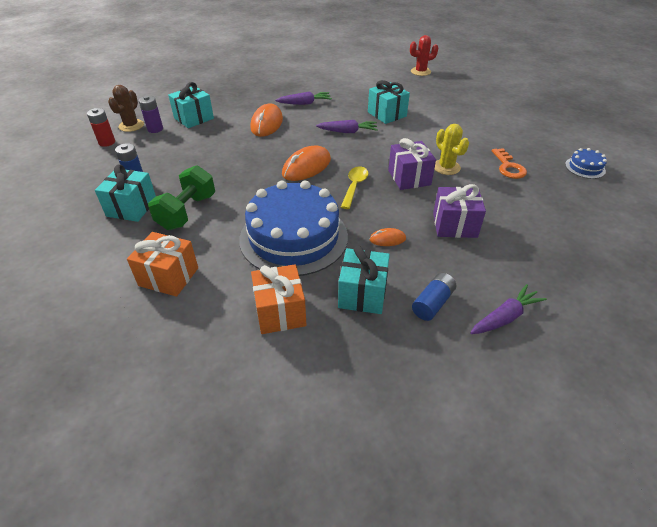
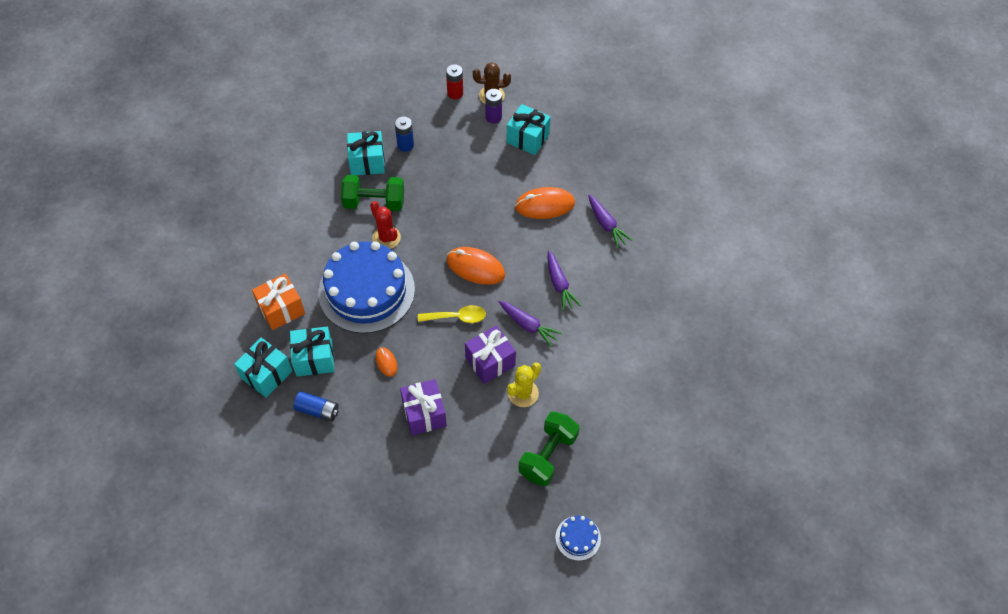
camera: 70 degrees right, 15 degrees up
orange gift [127,232,198,297] -> none
turquoise gift [368,80,410,124] -> turquoise gift moved to [234,338,292,398]
red cactus [410,35,438,76] -> red cactus moved to [370,201,401,249]
purple carrot [470,284,547,334] -> purple carrot moved to [499,301,562,347]
orange key [492,148,527,179] -> green dumbbell [518,411,580,486]

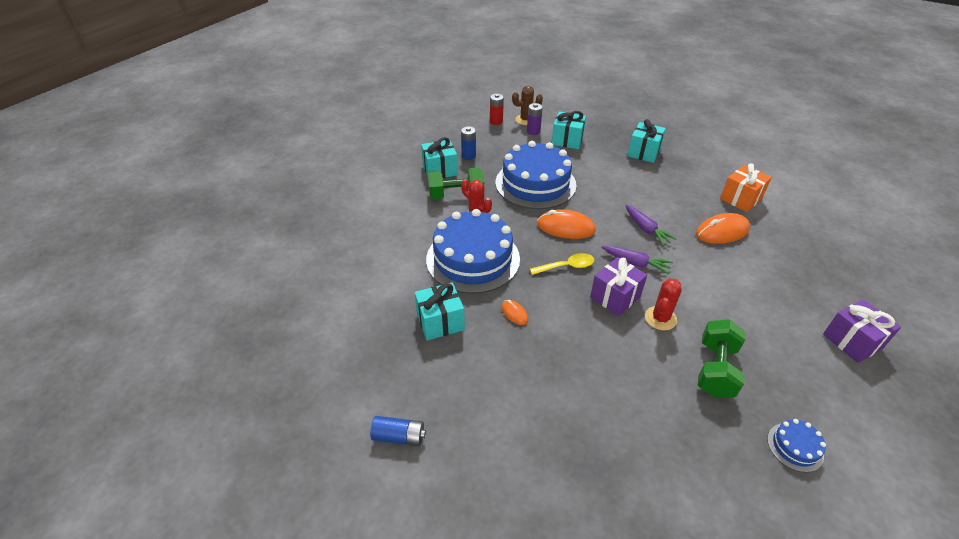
camera: 10 degrees left, 15 degrees down
turquoise gift [234,338,292,398] -> turquoise gift moved to [627,119,666,163]
orange gift [252,274,305,330] -> orange gift moved to [720,163,772,212]
blue battery [293,391,339,422] -> blue battery moved to [370,416,426,446]
purple gift [400,379,447,436] -> purple gift moved to [823,299,901,363]
yellow cactus [507,363,541,407] -> red cactus [645,279,682,330]
orange mouse [515,187,575,219] -> orange mouse moved to [696,213,750,244]
purple carrot [588,195,633,248] -> none
none -> blue cake [495,141,577,209]

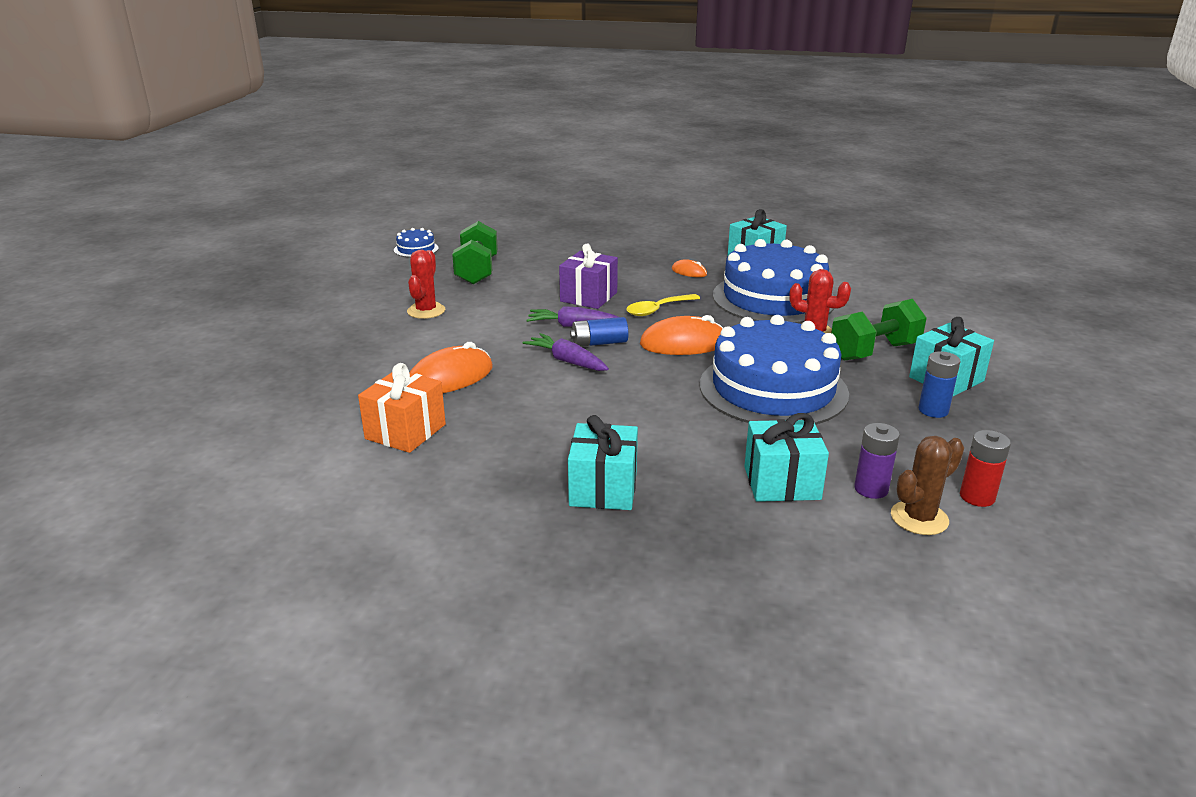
camera: 160 degrees right, 15 degrees down
blue battery [370,416,426,446] -> blue battery moved to [570,317,628,347]
red cactus [645,279,682,330] -> red cactus moved to [407,250,445,319]
purple gift [823,299,901,363] -> none

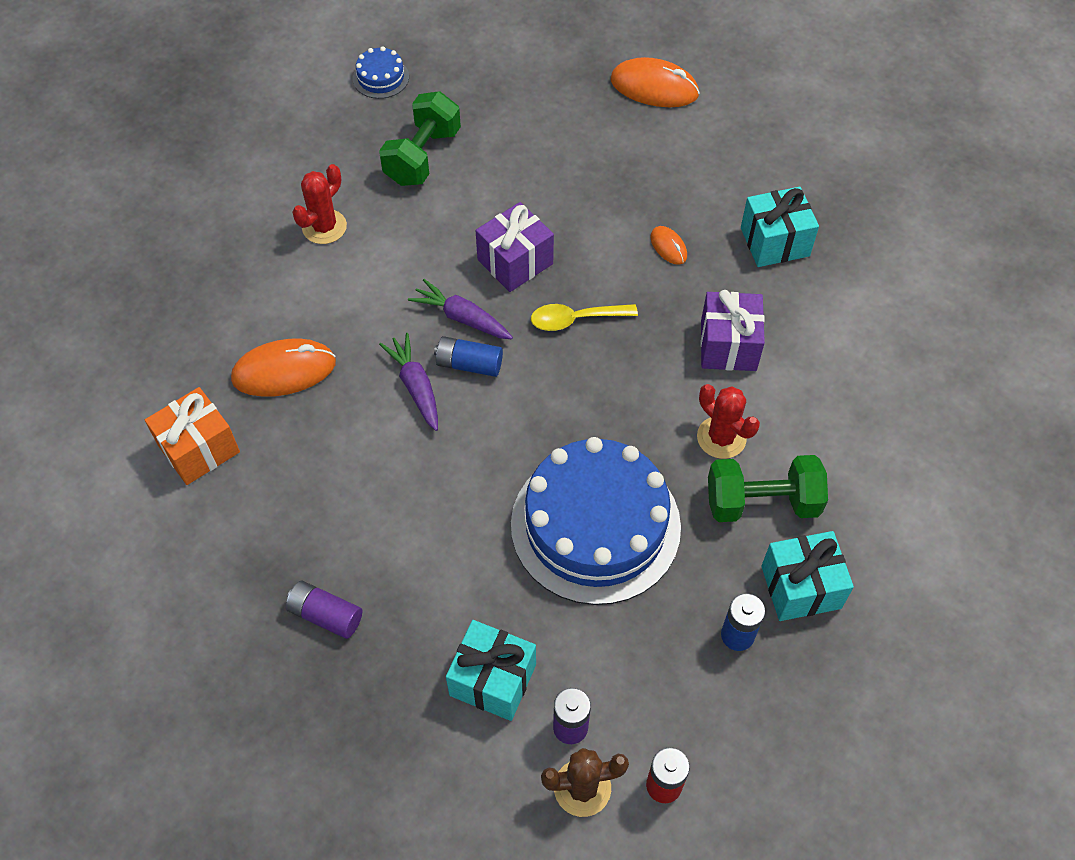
camera: 25 degrees right, 30 degrees up
turquoise gift [568,415,638,510] -> purple battery [286,581,362,639]
orange mouse [640,315,723,355] -> orange mouse moved to [611,57,700,107]
blue cake [713,239,834,324] -> purple gift [700,290,765,371]

